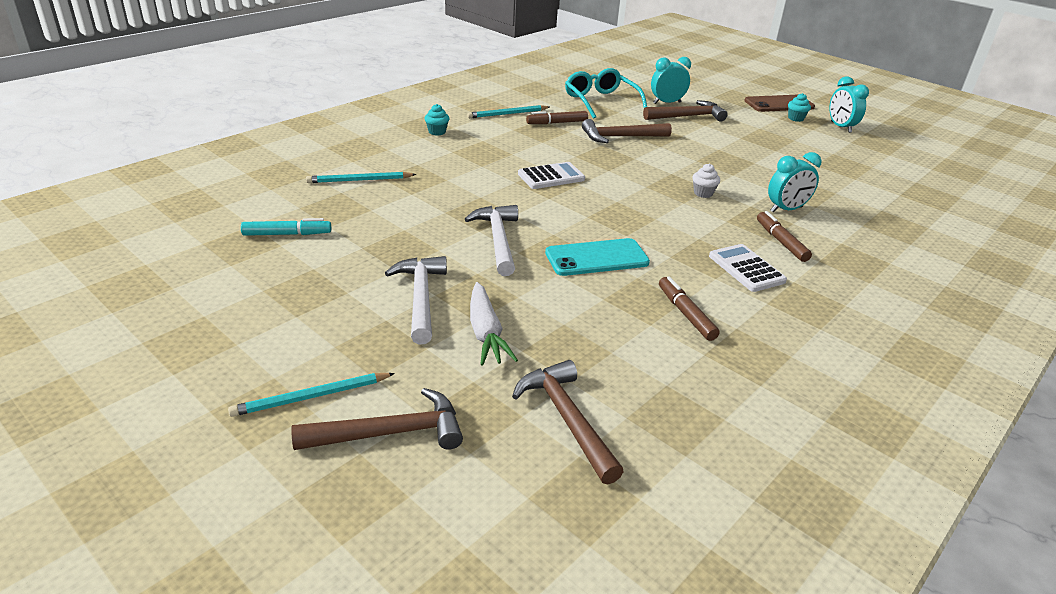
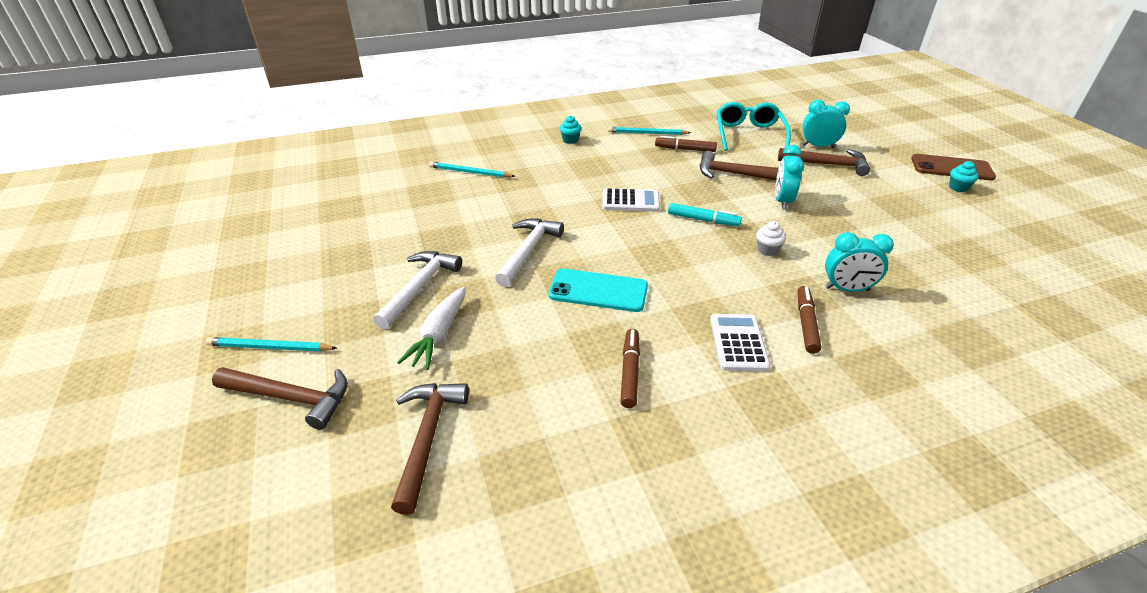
camera: 30 degrees right, 5 degrees up
turquoise marker [241,218,331,236] -> turquoise marker moved to [668,203,742,226]
turquoise clock [829,76,869,133] -> turquoise clock moved to [775,145,804,210]

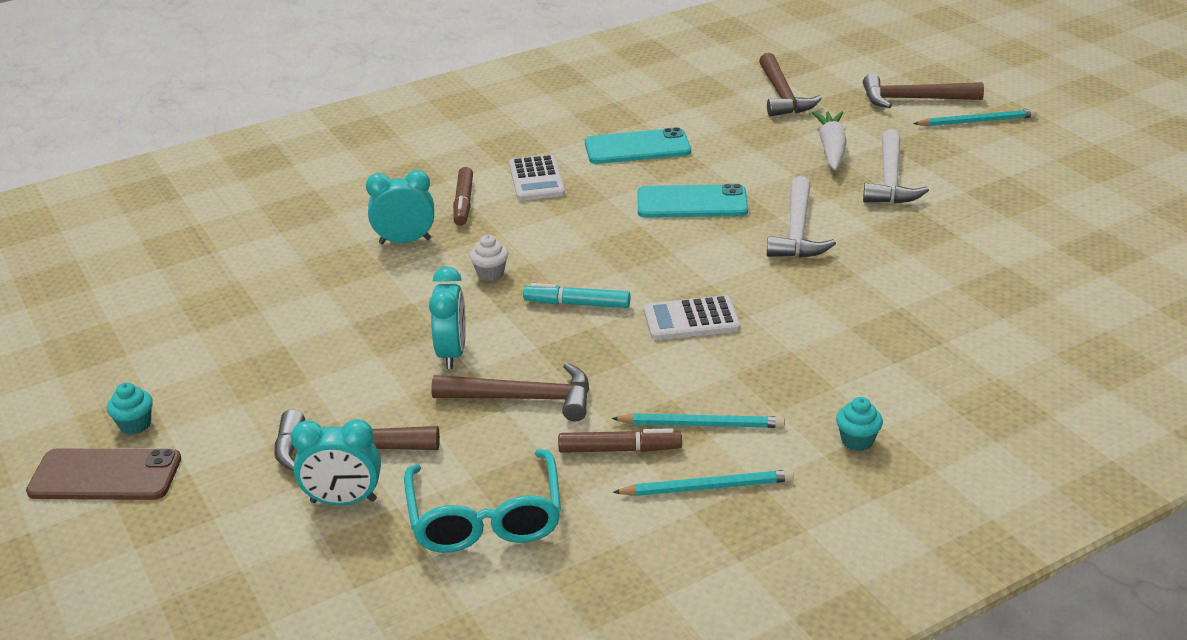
camera: 170 degrees right, 5 degrees down
turquoise pencil [429,162,515,178] -> turquoise pencil moved to [611,414,785,428]
brown marker [620,329,640,408] -> turquoise phone [585,127,691,164]

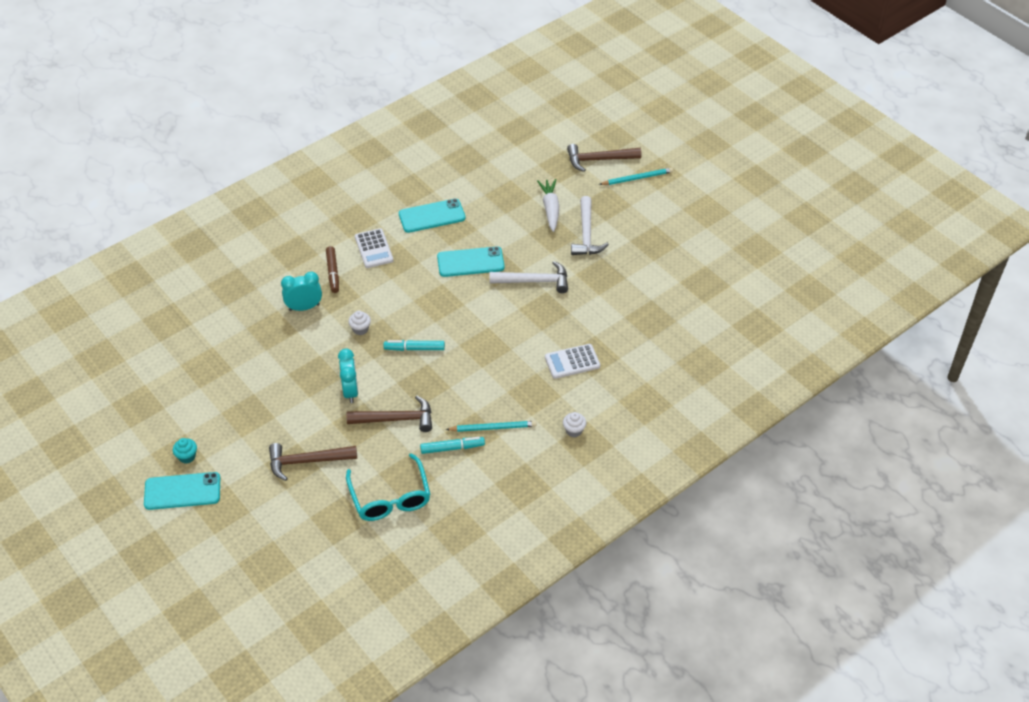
camera: 10 degrees left, 15 degrees up
brown phone [26,449,181,500] -> turquoise phone [144,472,220,510]
turquoise clock [291,419,381,506] -> none
brown marker [558,428,682,453] -> turquoise marker [420,437,485,454]
turquoise pencil [613,470,794,496] -> none
white calculator [644,295,740,340] -> white calculator moved to [545,344,600,379]
brown hammer [759,53,822,117] -> none
white hammer [767,176,836,258] -> white hammer turned 90 degrees counterclockwise [490,261,568,293]
turquoise cupcake [836,397,883,451] -> white cupcake [563,412,586,437]

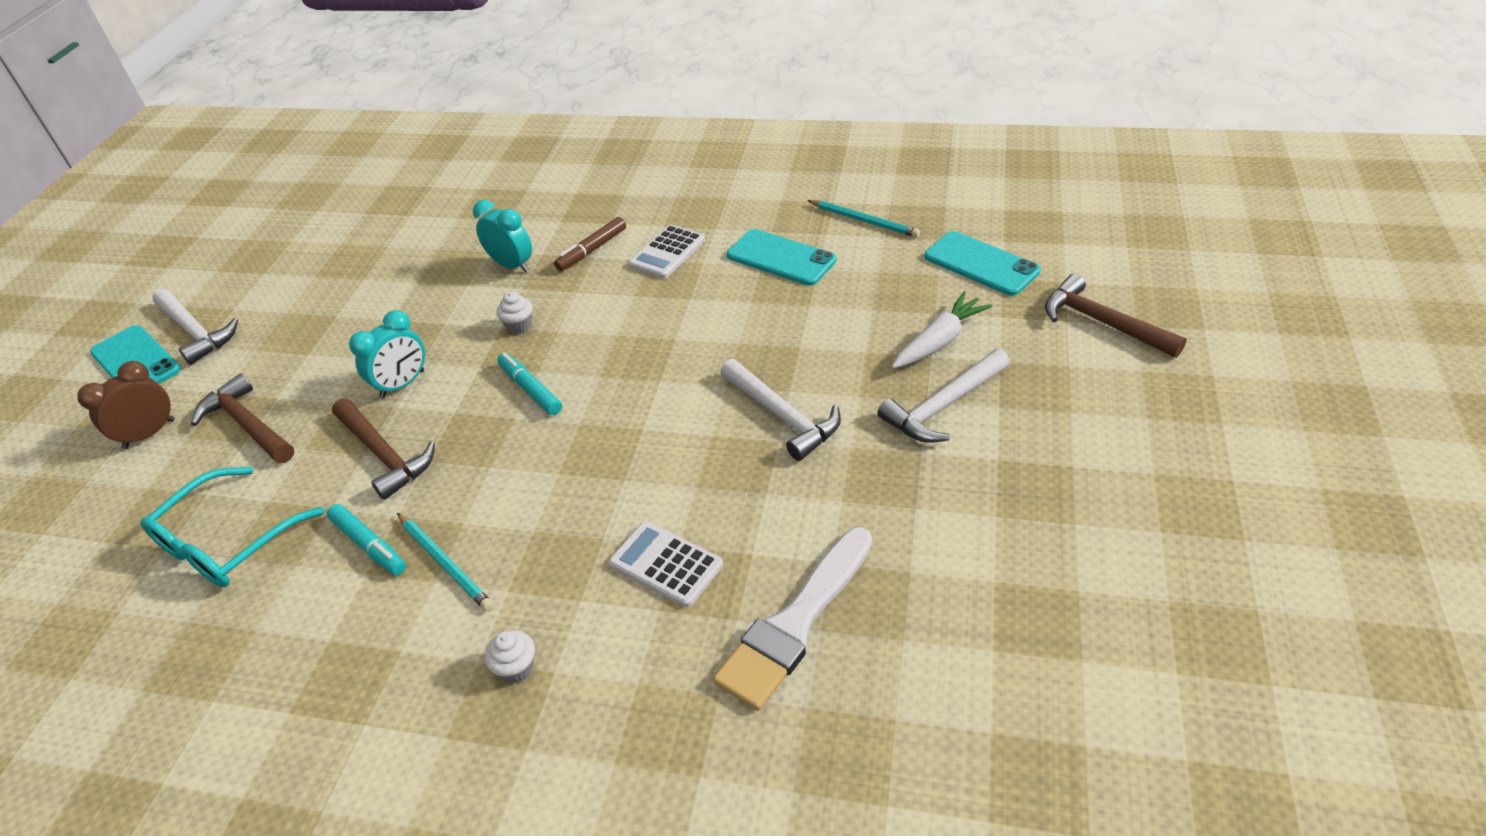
camera: 55 degrees right, 5 degrees down
turquoise cupcake [173,438,197,464] -> white hammer [152,289,238,365]
turquoise phone [437,246,504,277] -> turquoise phone moved to [924,231,1041,296]
turquoise pencil [599,167,673,185] -> turquoise pencil moved to [807,200,920,238]
none -> brown clock [77,361,174,449]
none -> white brush [713,527,872,711]

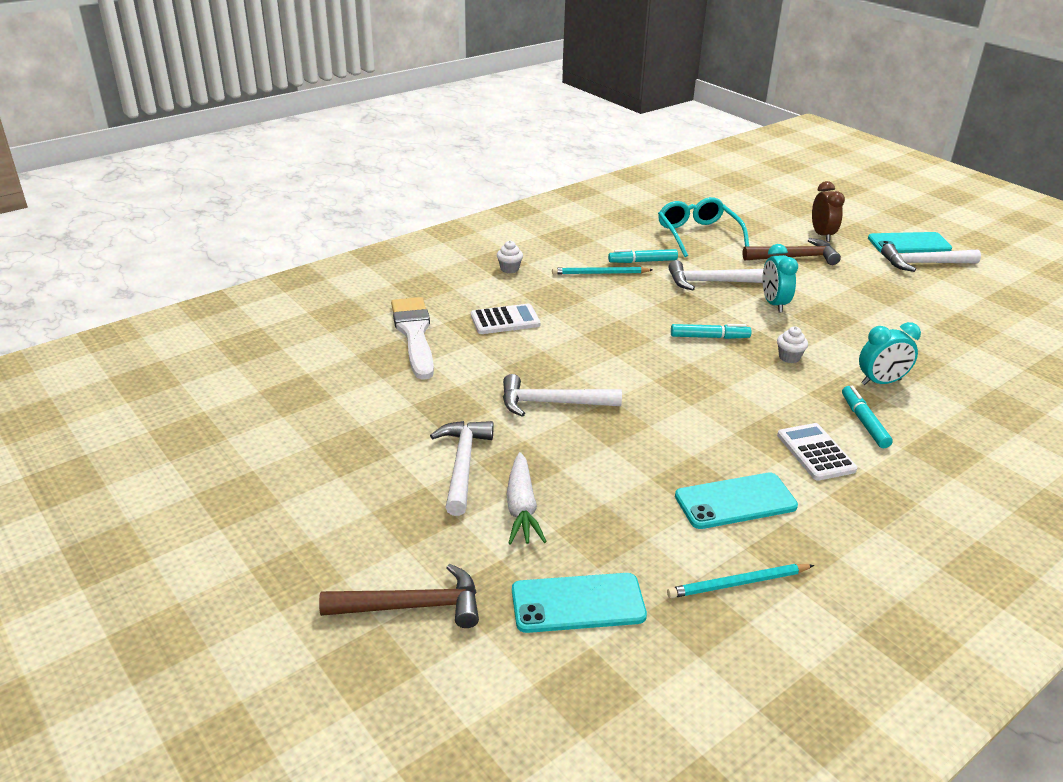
camera: 125 degrees right, 10 degrees down
brown hammer [332,398,435,500] -> white hammer [668,260,763,290]
brown marker [554,217,626,271] -> turquoise marker [842,386,893,448]

